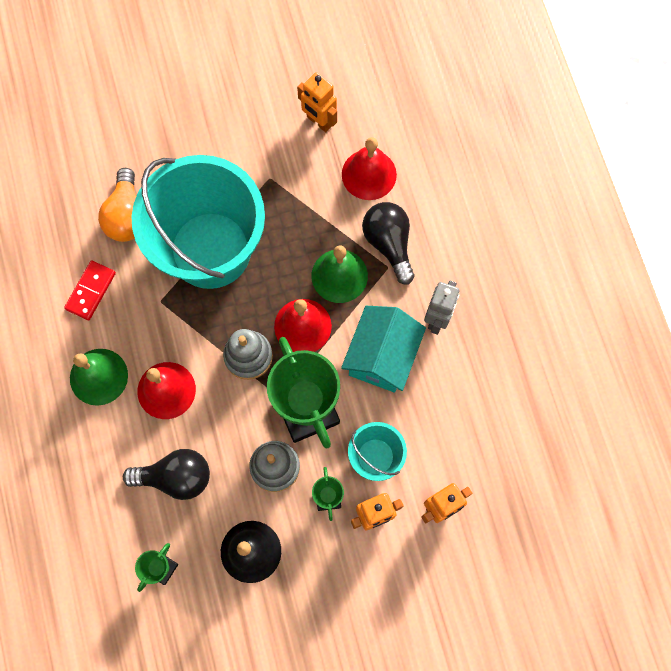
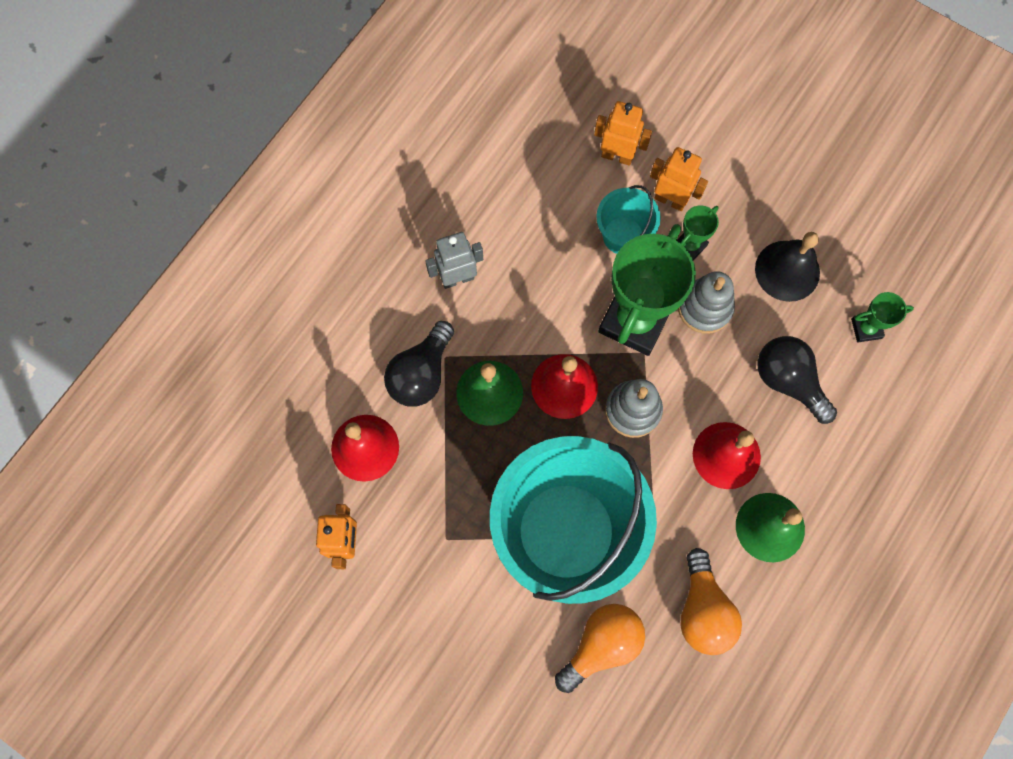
camera: 130 degrees left, 0 degrees up
red domino [64,260,116,320] -> orange light bulb [680,548,742,655]
turquoise house [341,306,426,392] -> none

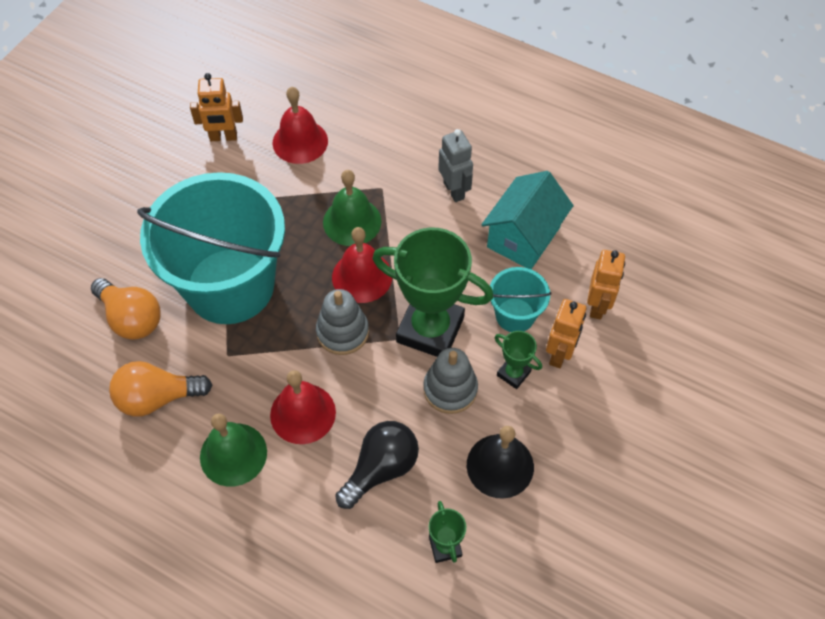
camera: 85 degrees right, 15 degrees down
black light bulb [384,321,454,407] -> none
none -> turquoise house [481,171,574,269]

